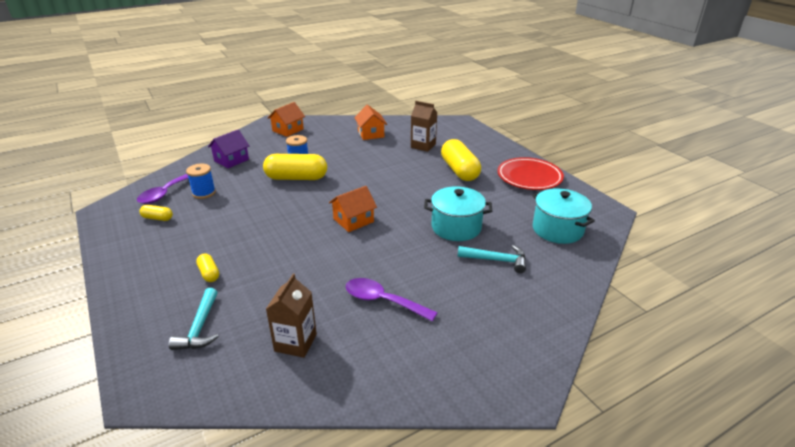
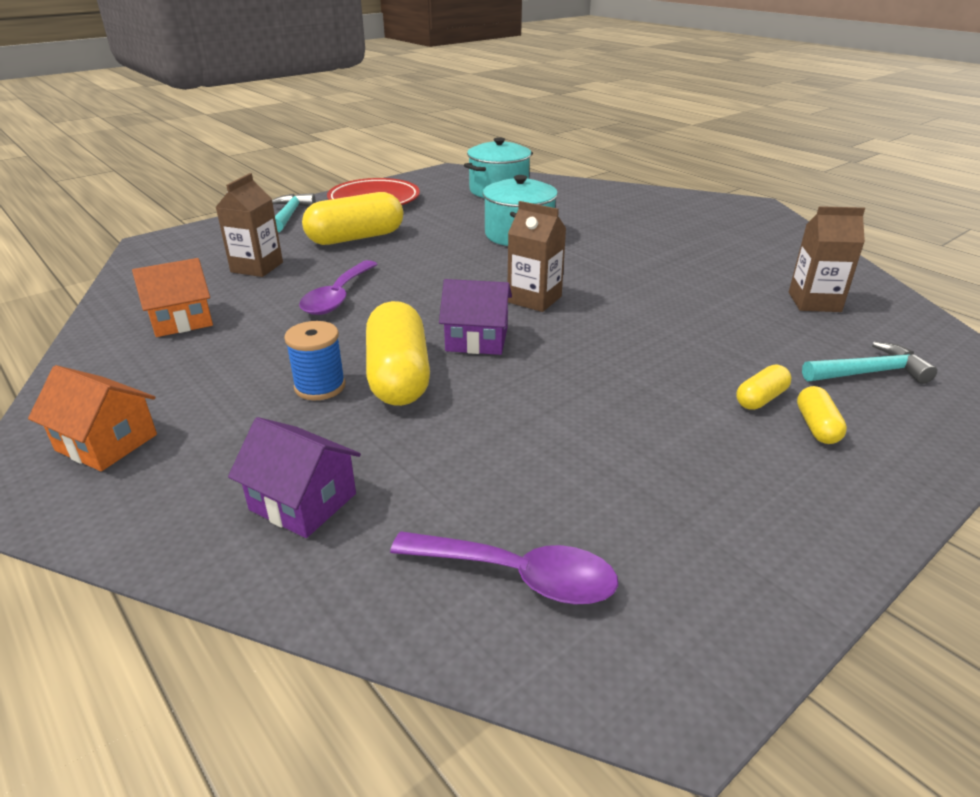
camera: 100 degrees left, 0 degrees up
yellow capsule [139,205,173,221] -> yellow capsule moved to [797,386,847,444]
blue spool [186,164,216,199] -> none
orange house [329,186,377,232] -> brown carton [508,201,566,312]
purple spoon [346,278,438,322] -> purple spoon moved to [299,260,378,315]
turquoise hammer [458,245,526,273] -> turquoise hammer moved to [272,193,316,232]
none -> purple house [439,279,512,355]

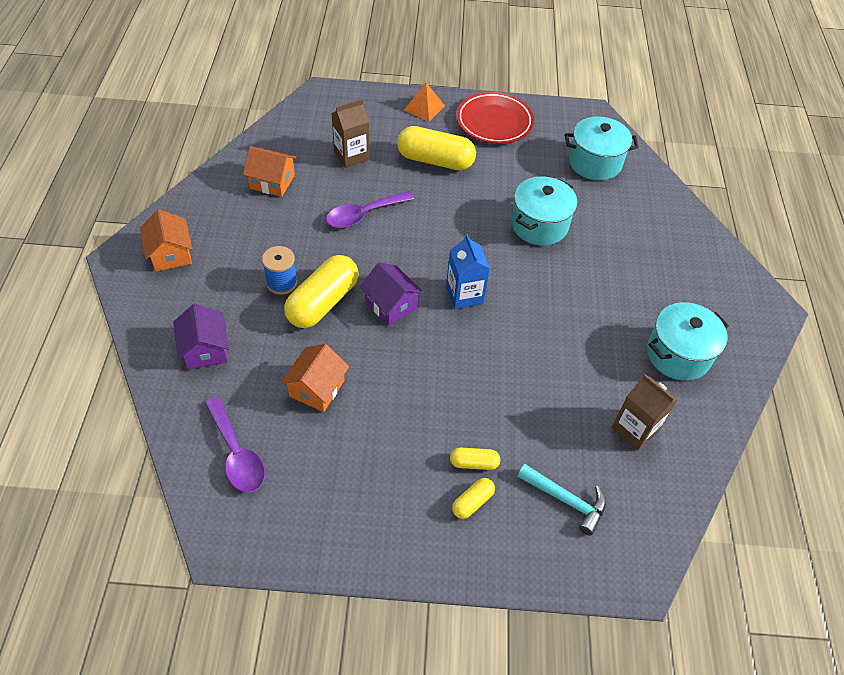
camera: 40 degrees right, 20 degrees up
turquoise hammer [272,193,316,232] -> orange pyramid [404,83,445,122]
brown carton [508,201,566,312] -> blue carton [446,234,490,309]
none -> orange house [281,344,349,412]
none -> turquoise pot [647,302,729,381]

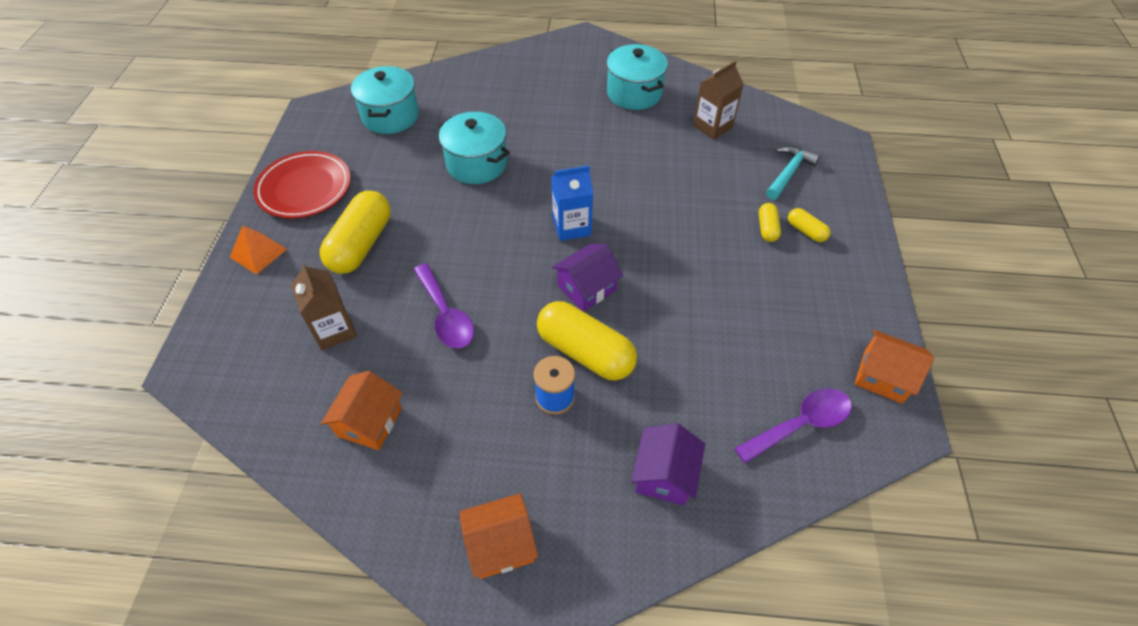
camera: 85 degrees left, 0 degrees up
purple house [173,304,229,370] -> purple house turned 60 degrees counterclockwise [631,423,705,506]
orange house [281,344,349,412] -> orange house moved to [855,330,934,404]

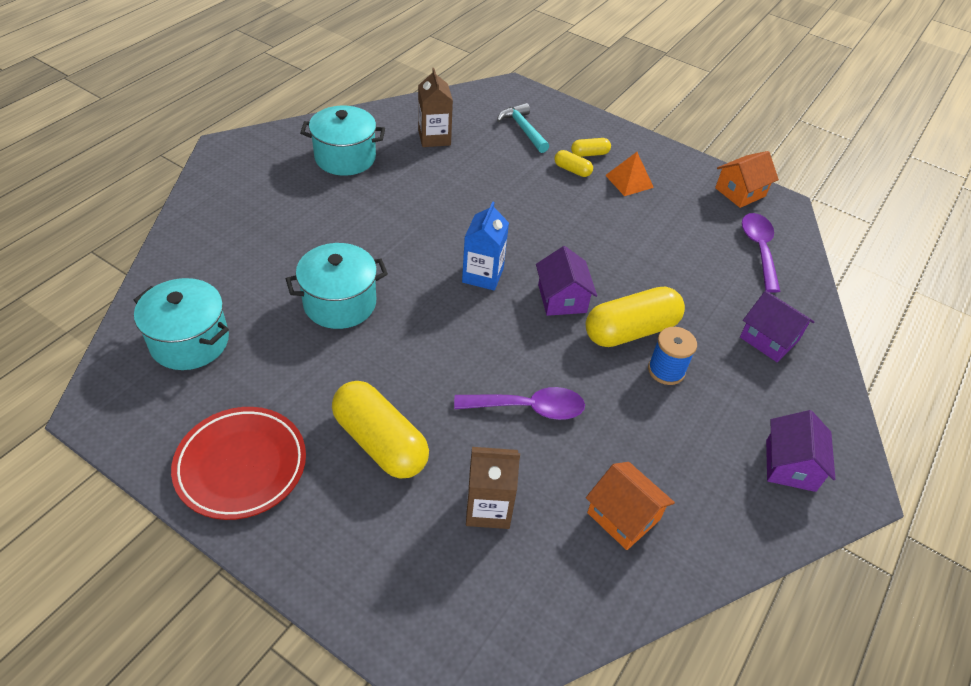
camera: 65 degrees left, 5 degrees down
orange pyramid [230,226,287,275] -> orange pyramid moved to [605,152,654,196]
orange house [459,493,538,579] -> purple house [766,410,835,492]

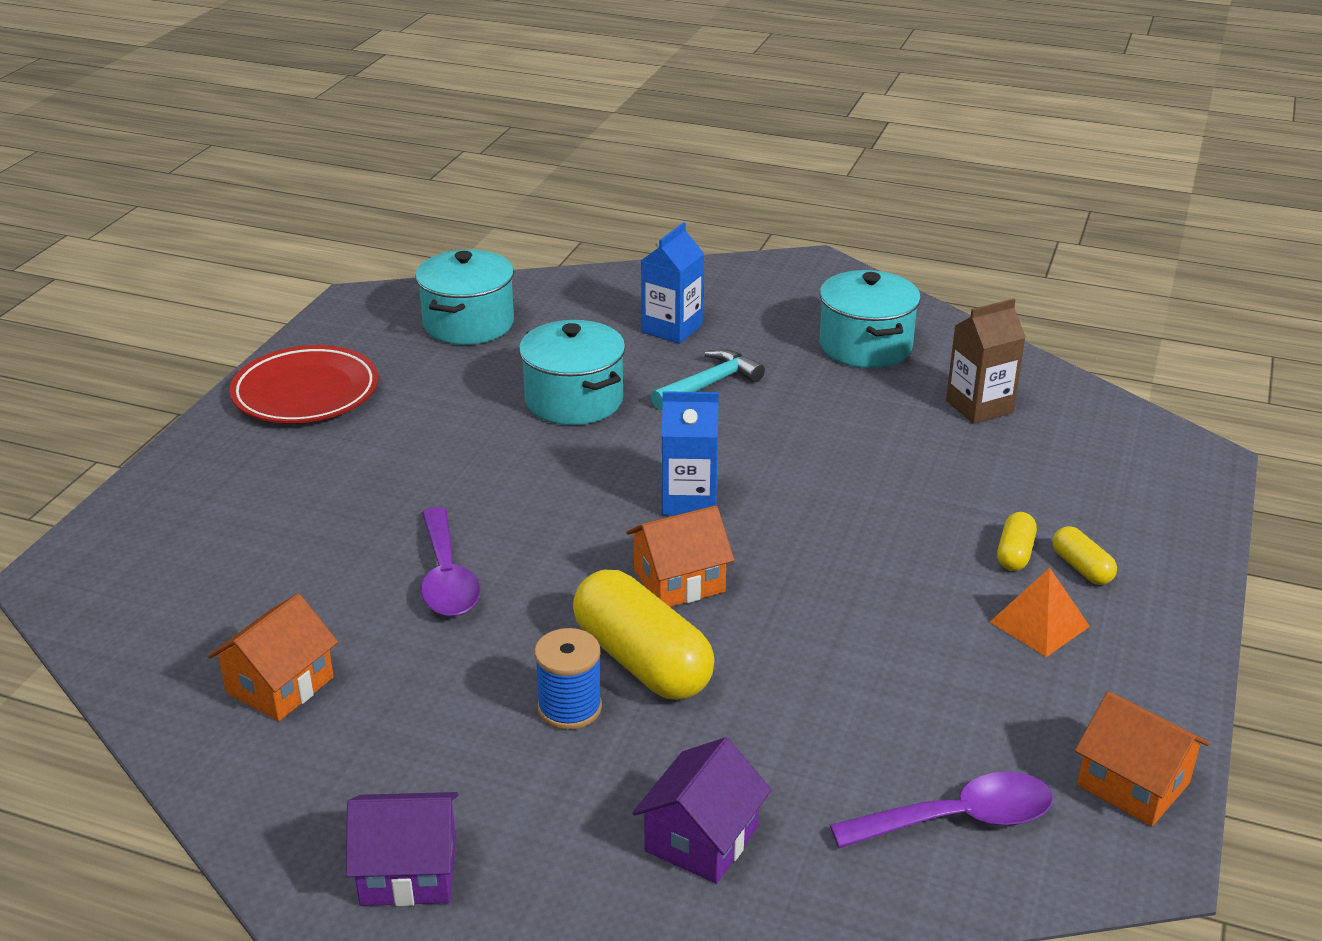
camera: 80 degrees right, 15 degrees down
yellow capsule [332,381,429,479] -> none
brown carton [466,447,520,529] -> none
turquoise hammer [497,103,549,153] -> turquoise hammer moved to [651,349,765,410]
purple house [536,246,597,316] -> orange house [626,505,734,607]
none -> blue carton [641,222,704,344]

